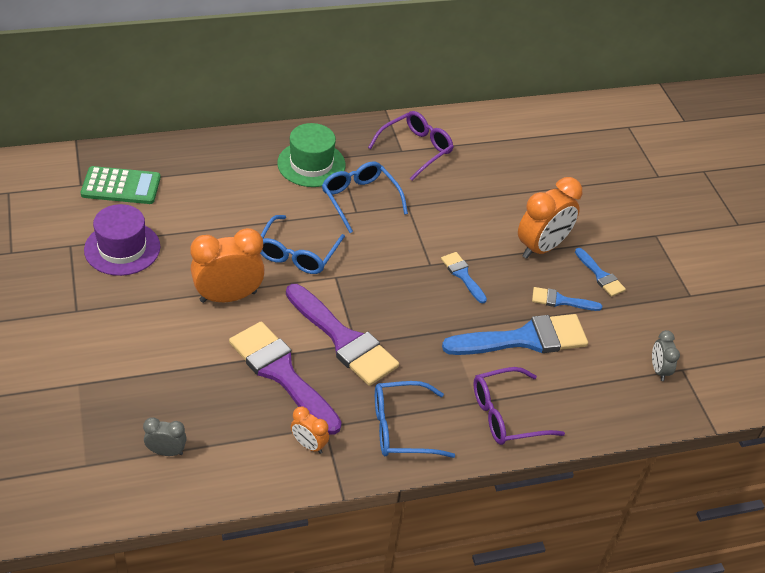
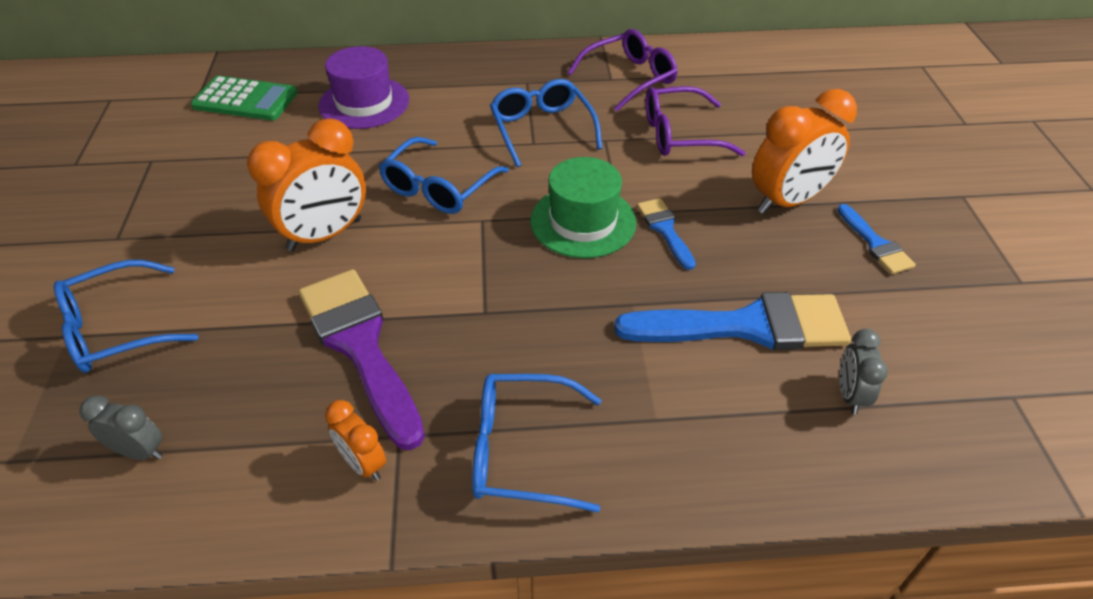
camera: 15 degrees right, 0 degrees up
purple hat [84,204,160,276] -> purple hat moved to [318,46,409,129]
orange clock [190,228,265,303] -> orange clock turned 150 degrees clockwise [247,118,366,251]
green hat [277,123,345,187] -> green hat moved to [530,157,637,258]
purple brush [286,284,399,386] -> none
purple glasses [473,367,565,445] -> purple glasses moved to [645,86,745,156]
blue brush [532,287,602,311] -> none
grey clock [652,330,680,381] -> grey clock moved to [839,329,888,414]
none -> blue glasses [54,260,198,373]

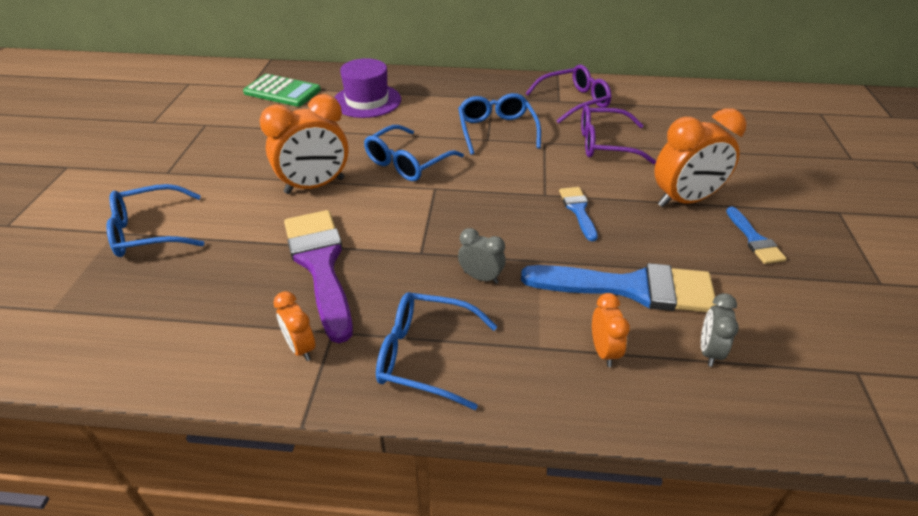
camera: 10 degrees right, 5 degrees down
grey clock [79,395,163,460] -> grey clock moved to [458,228,505,284]
green hat [530,157,637,258] -> none
none -> orange clock [592,293,630,367]

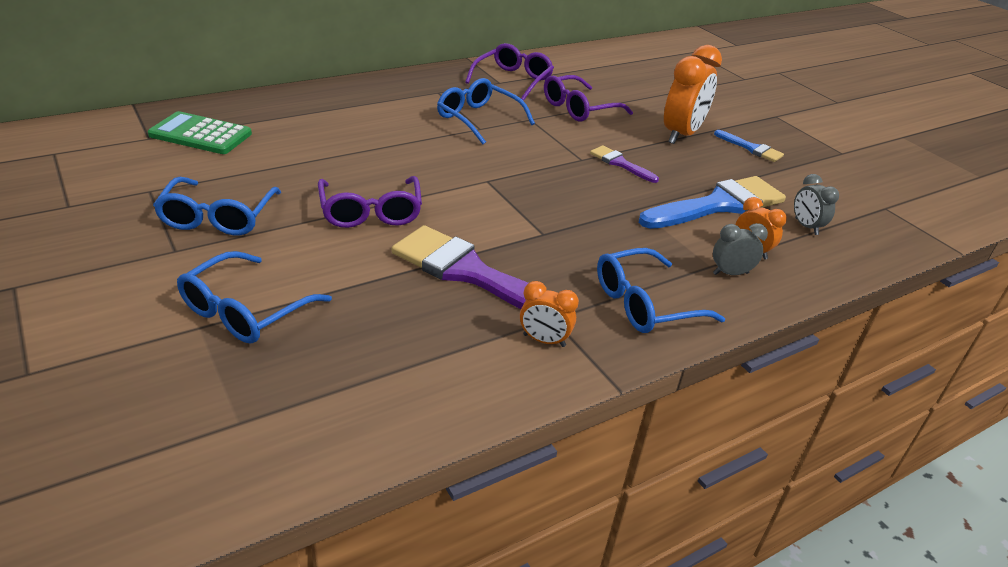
camera: 40 degrees left, 5 degrees down
green calculator [243,74,321,107] -> green calculator turned 150 degrees counterclockwise [148,111,252,154]
orange clock [259,94,349,194] -> purple glasses [318,176,422,228]
purple hat [334,58,401,118] -> none
blue glasses [364,125,464,181] -> blue glasses moved to [153,177,281,235]
grey clock [458,228,505,284] -> grey clock moved to [713,223,768,275]
blue brush [559,187,598,241] -> purple brush [590,145,659,183]

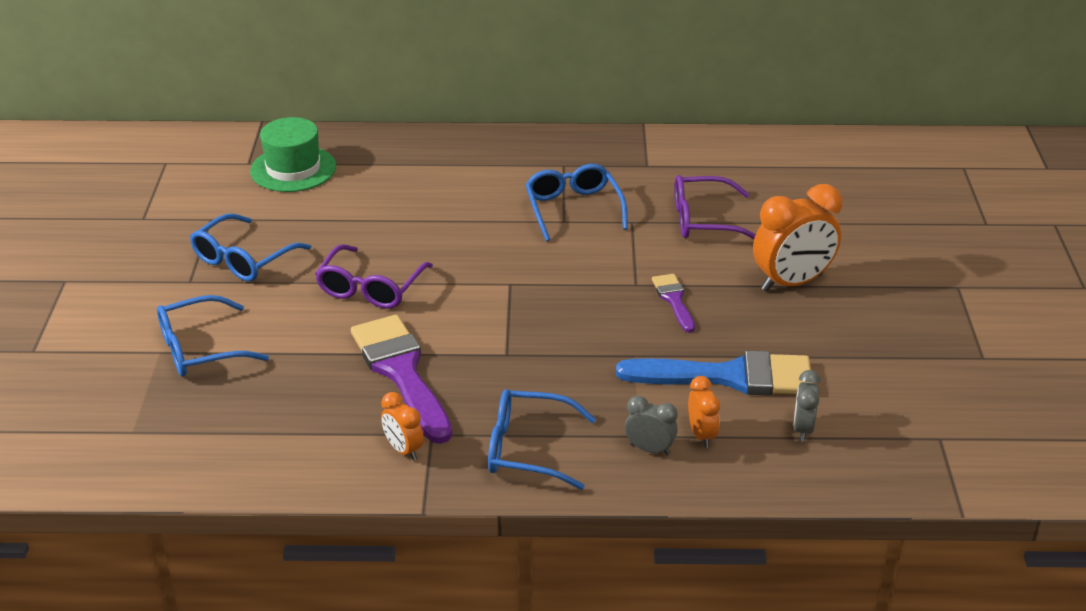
camera: 35 degrees right, 0 degrees up
green calculator [148,111,252,154] -> green hat [250,117,336,192]
purple glasses [465,43,554,101] -> none
blue brush [714,130,784,162] -> none

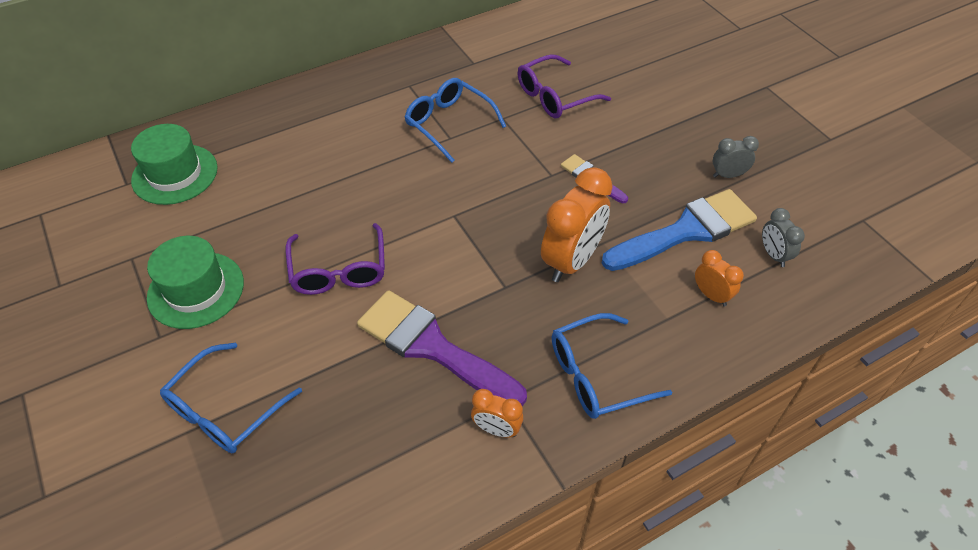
camera: 30 degrees left, 15 degrees up
blue glasses [190,213,311,281] -> green hat [147,236,244,329]
grey clock [625,396,678,455] -> grey clock moved to [713,136,759,178]
orange clock [753,184,842,292] -> orange clock moved to [541,167,613,282]

